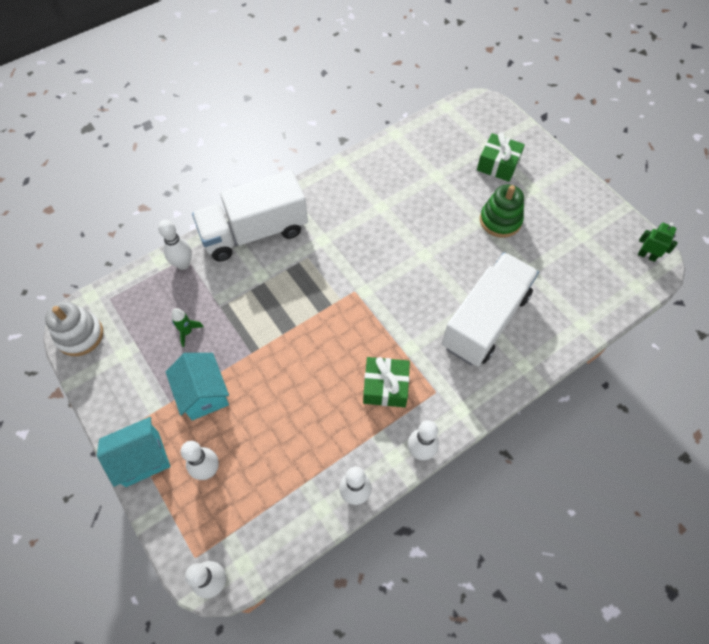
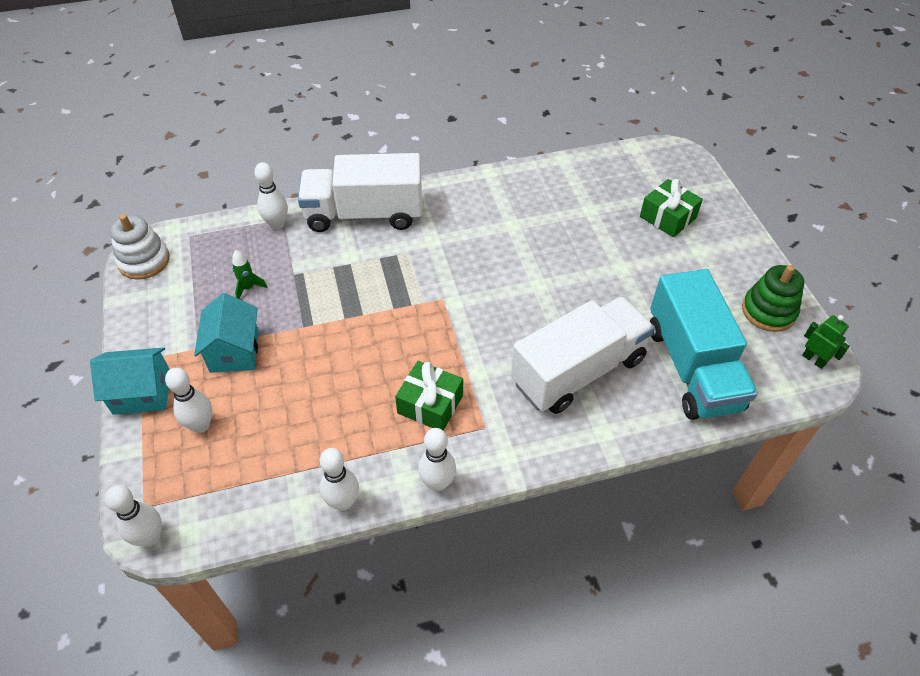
camera: 20 degrees right, 10 degrees down
green stacking toy [480,184,524,238] -> green stacking toy moved to [742,265,804,332]
none -> turquoise truck [650,269,758,420]

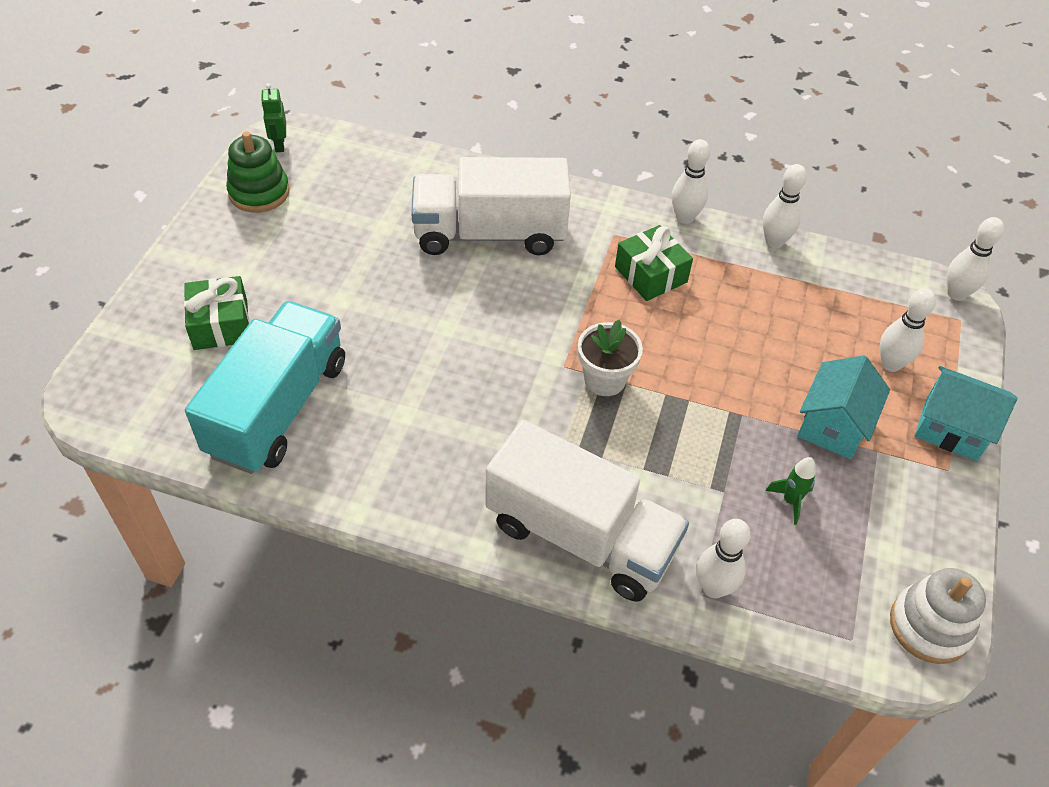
camera: 150 degrees left, 0 degrees up
turquoise truck [650,269,758,420] -> turquoise truck moved to [185,301,345,474]
none -> white flower pot [578,320,643,396]

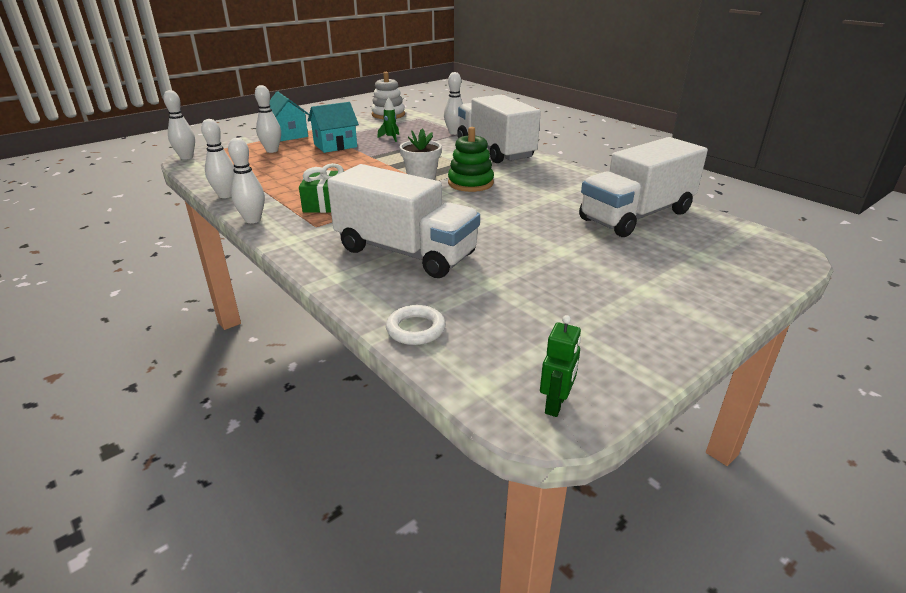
camera: 145 degrees left, 20 degrees down
green gift [184,276,249,350] -> none
turquoise truck [185,301,345,474] -> white truck [579,137,708,237]
green stacking toy [226,131,290,213] -> green stacking toy moved to [448,127,494,192]
none -> white ring [386,305,446,345]

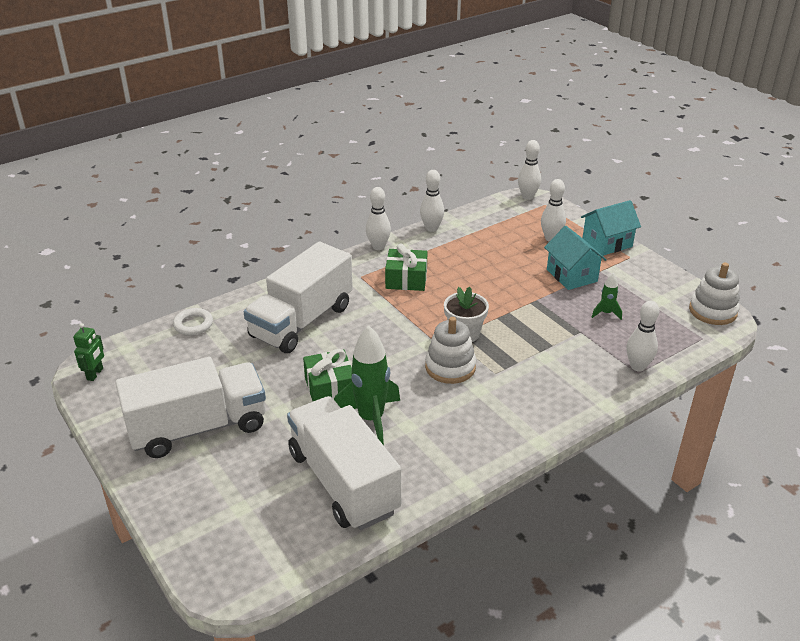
camera: 95 degrees right, 5 degrees up
green stacking toy [448,127,494,192] -> white stacking toy [425,317,476,384]
white truck [457,94,541,163] -> white truck moved to [115,357,266,458]
green robot [540,315,581,417] -> green robot turned 105 degrees counterclockwise [73,323,104,381]
none -> green gift [303,349,352,401]
none -> green rocket [334,326,400,445]

